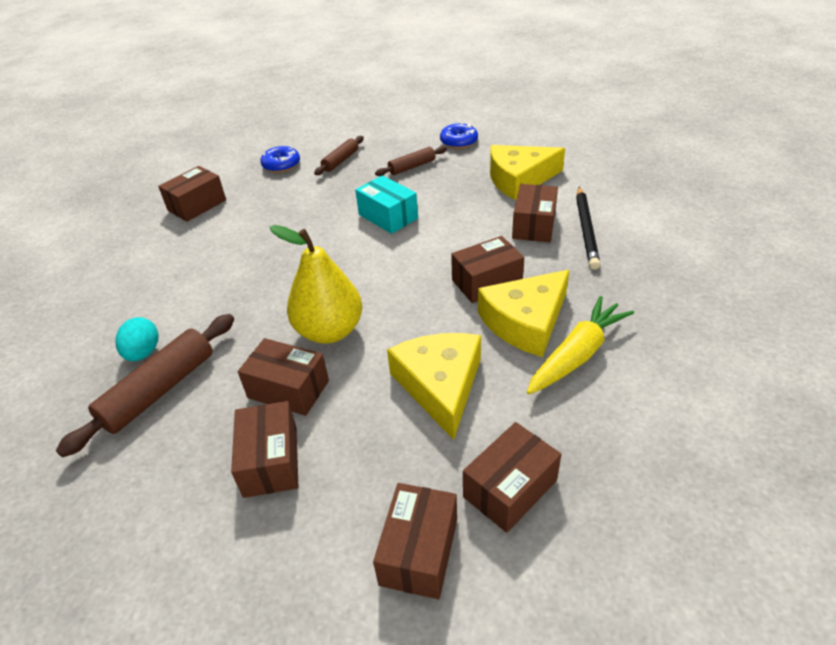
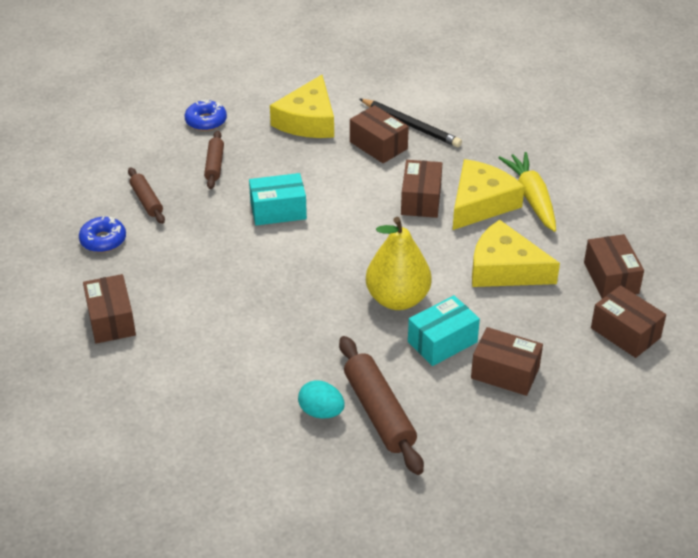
camera: 60 degrees left, 0 degrees up
brown box [238,338,329,416] -> turquoise box [408,295,480,366]
yellow cheese [478,270,569,357] -> yellow cheese turned 135 degrees counterclockwise [453,159,525,230]

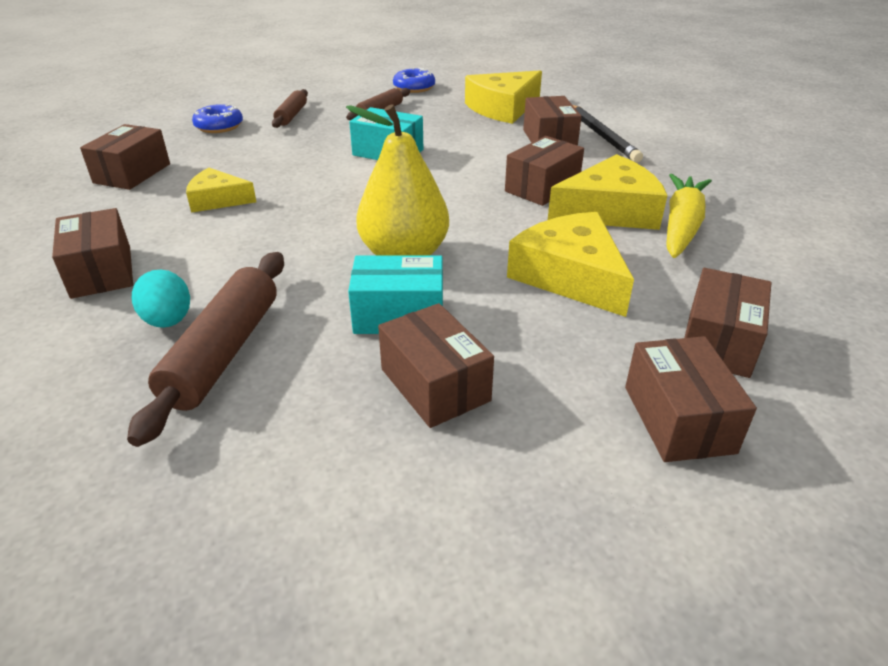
camera: 35 degrees right, 5 degrees down
none -> brown box [52,208,133,299]
none -> yellow cheese [186,168,256,213]

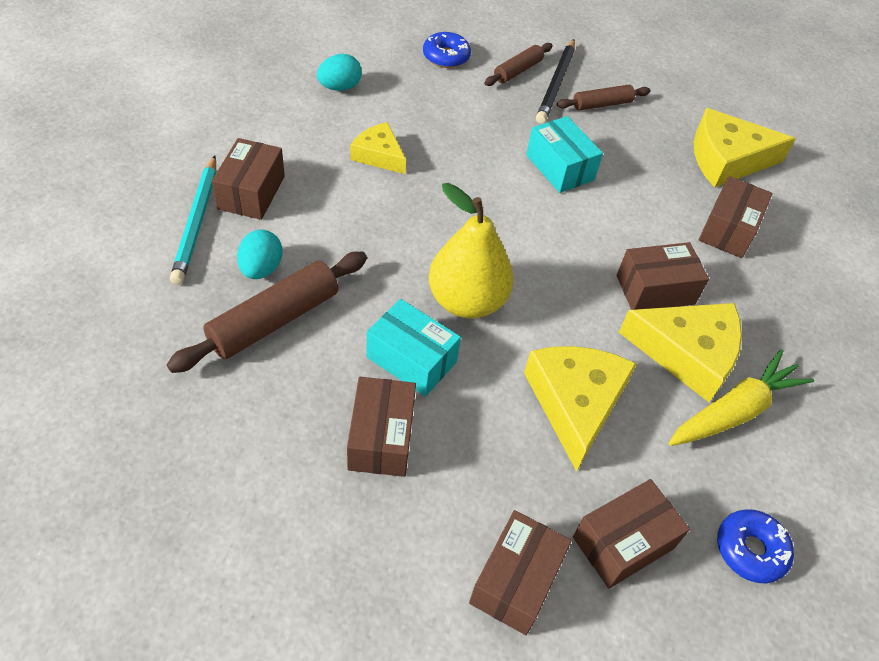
camera: 30 degrees right, 15 degrees up
brown box [80,124,170,190] -> turquoise egg [317,54,362,91]
blue donut [393,67,435,93] -> blue donut moved to [717,509,794,583]
black pencil [573,105,643,163] -> black pencil moved to [536,39,575,124]
none -> turquoise pencil [170,156,216,285]

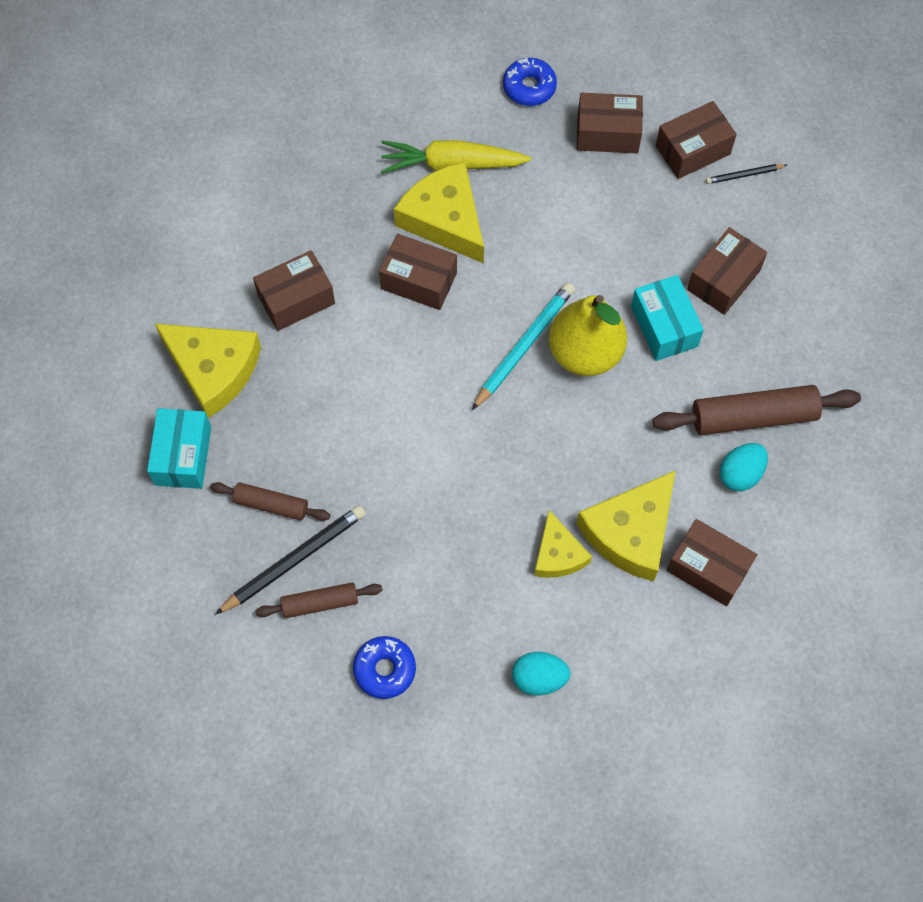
camera: 140 degrees left, 15 degrees up
turquoise pencil [170,156,216,285] -> turquoise pencil moved to [472,283,575,410]
brown box [212,138,285,220] -> brown box turned 75 degrees clockwise [667,519,757,606]
yellow cheese [524,346,637,472] -> yellow cheese moved to [577,470,676,582]
turquoise box [526,116,603,193] -> turquoise box moved to [147,408,211,489]
none -> black pencil [706,164,787,184]

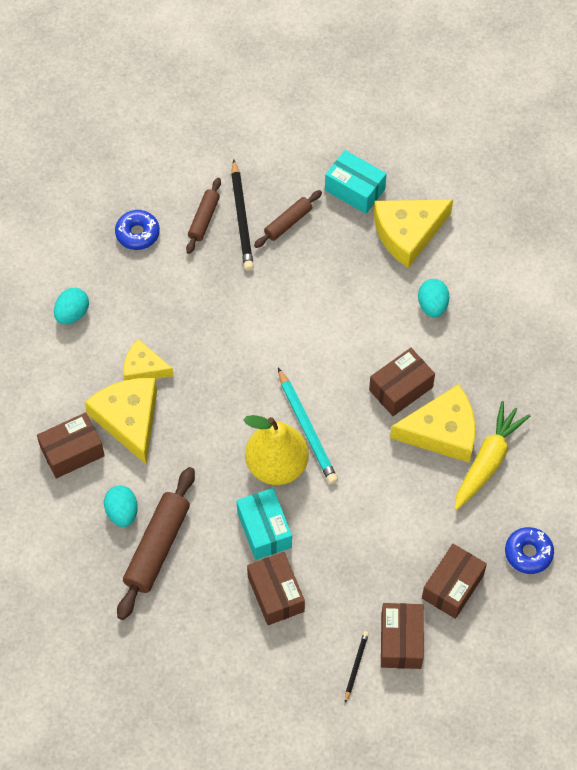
camera: 120 degrees right, 5 degrees down
brown box [253,250,335,331] -> turquoise egg [418,279,449,318]
turquoise box [631,275,704,361] -> turquoise box turned 60 degrees clockwise [236,488,292,560]

